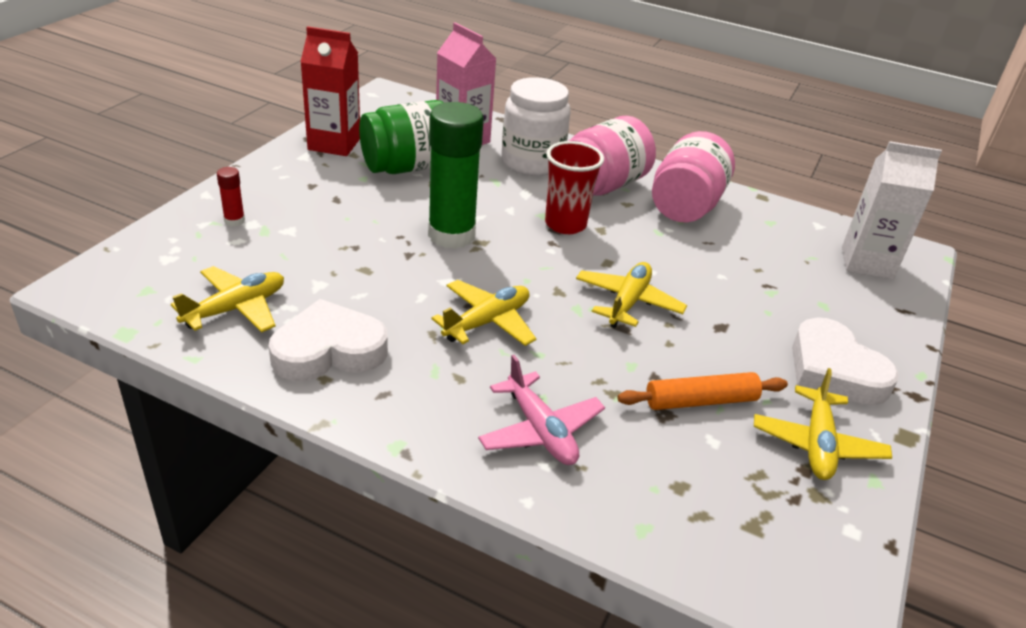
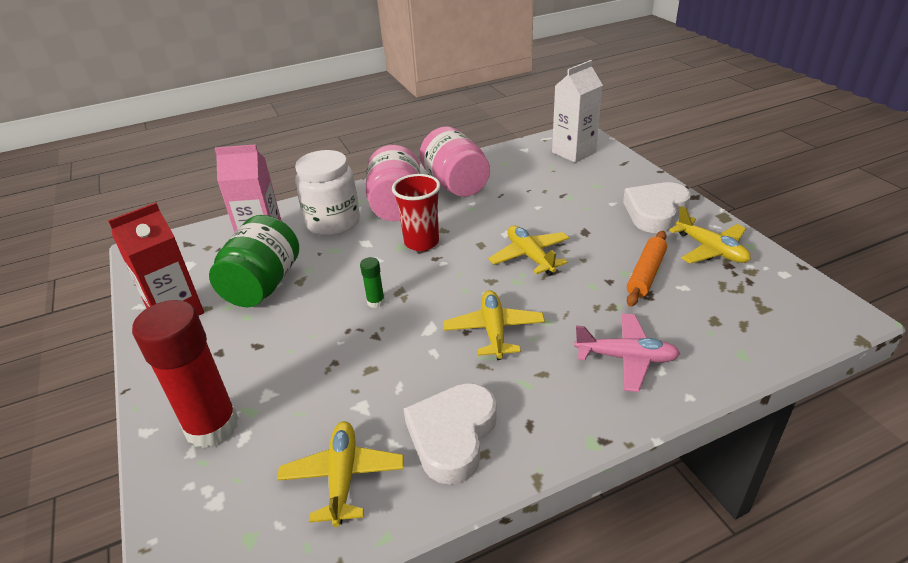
camera: 45 degrees left, 0 degrees up
red glue stick [217,167,245,226] -> red glue stick [132,300,239,448], size x2.40
green glue stick [428,102,484,249] -> green glue stick [360,257,385,308], size x0.42
white heart [792,317,899,405] -> white heart turned 120 degrees clockwise [623,182,691,233]

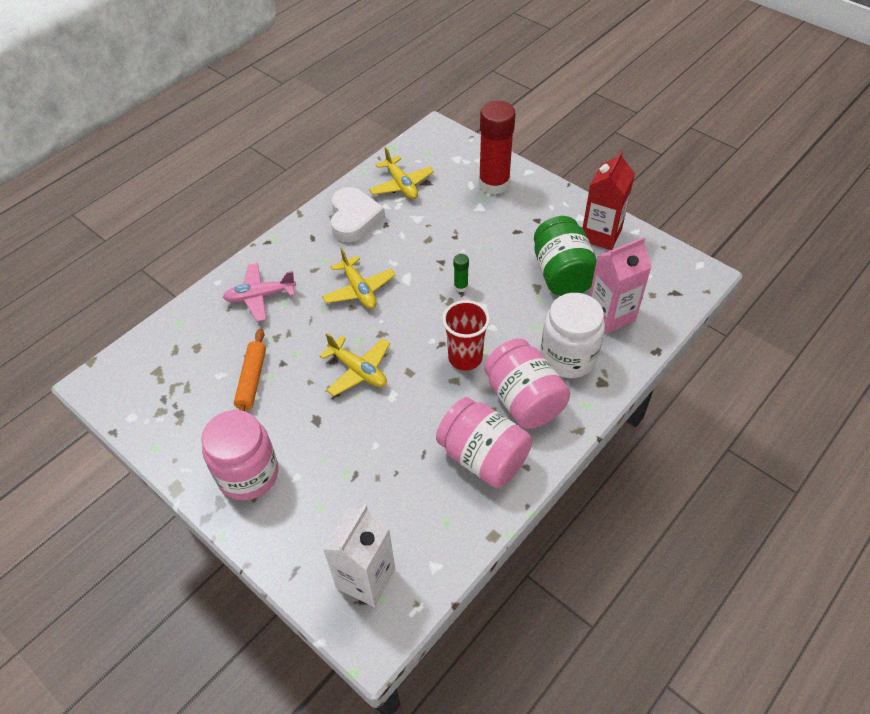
camera: 155 degrees right, 15 degrees up
white heart [623,182,691,233] -> pink jar [201,410,278,500]
yellow plane [669,206,751,264] -> none

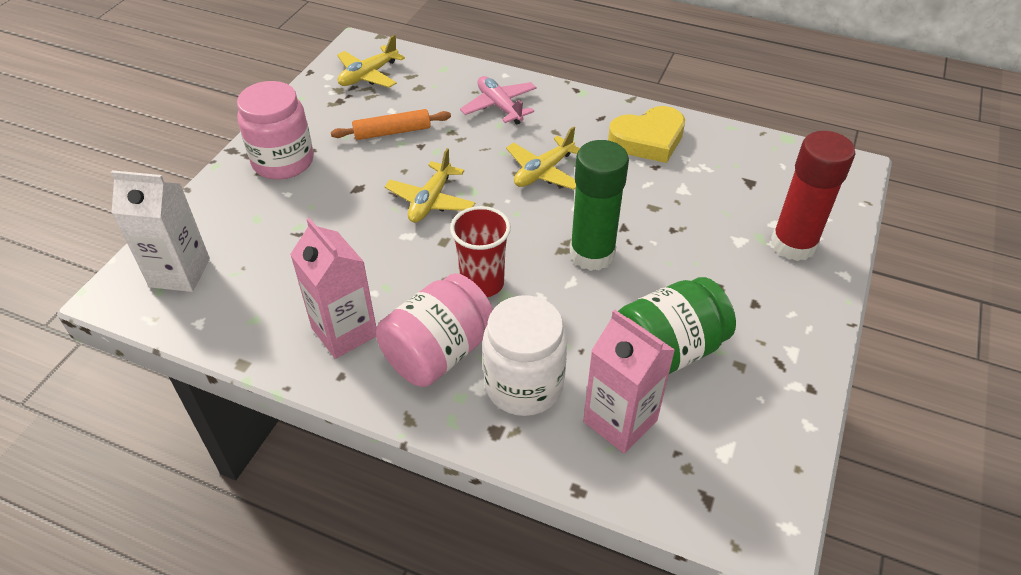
camera: 70 degrees right, 5 degrees down
white heart [331,187,385,243] -> yellow heart [608,106,685,163]
yellow plane [369,147,434,199] -> yellow plane moved to [337,35,405,88]
pink jar [436,397,532,488] -> pink carton [290,218,376,359]
green glue stick [454,254,469,292] -> green glue stick [570,140,629,271], size x2.40
red carton [582,151,635,250] -> none

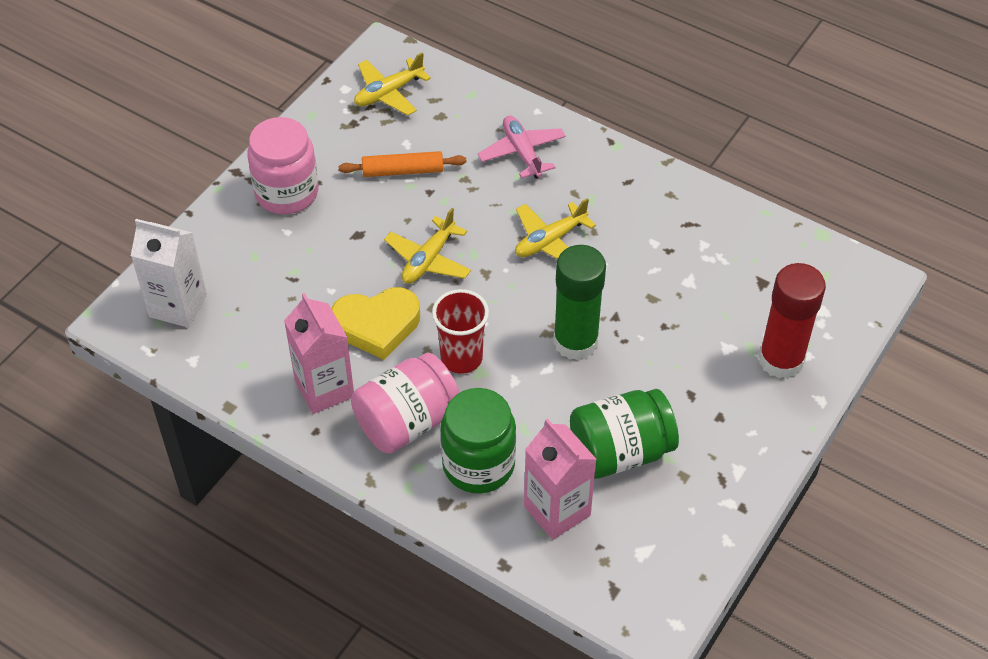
camera: 10 degrees right, 5 degrees up
white jar [483,295,567,416] -> green jar [440,388,516,494]
yellow heart [608,106,685,163] -> yellow heart moved to [331,287,420,360]

